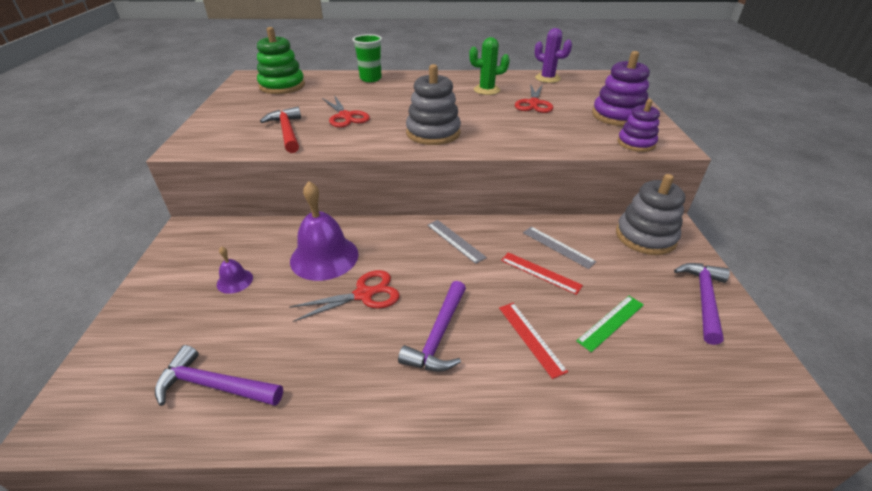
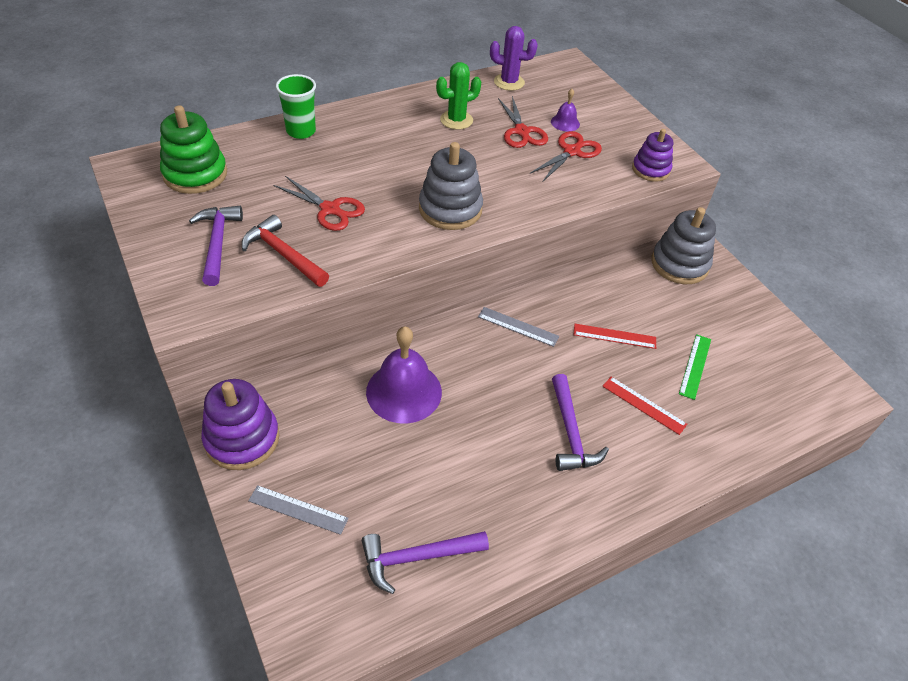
camera: 30 degrees left, 10 degrees up
purple bell [217,246,253,294] -> purple bell moved to [551,89,580,132]
red scissors [289,270,400,322] -> red scissors moved to [530,131,602,181]
grey ruler [523,227,597,269] -> grey ruler moved to [248,485,349,535]
purple stacking toy [592,51,650,126] -> purple stacking toy moved to [201,379,279,470]
purple hammer [674,263,730,345] -> purple hammer moved to [189,206,243,286]

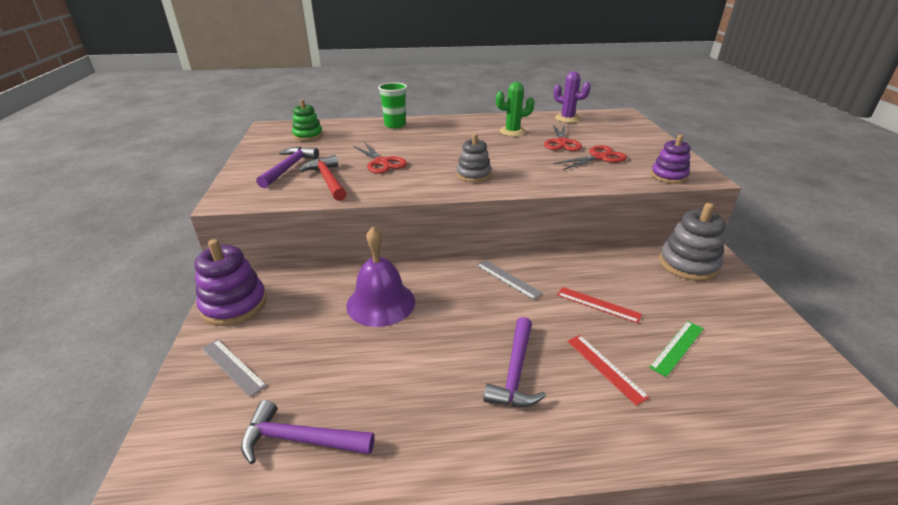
camera: 25 degrees right, 15 degrees down
green stacking toy [160,105,227,194] -> green stacking toy [292,99,323,141], size x0.65
grey stacking toy [419,142,483,230] -> grey stacking toy [456,134,491,182], size x0.65
purple bell [551,89,580,132] -> none

